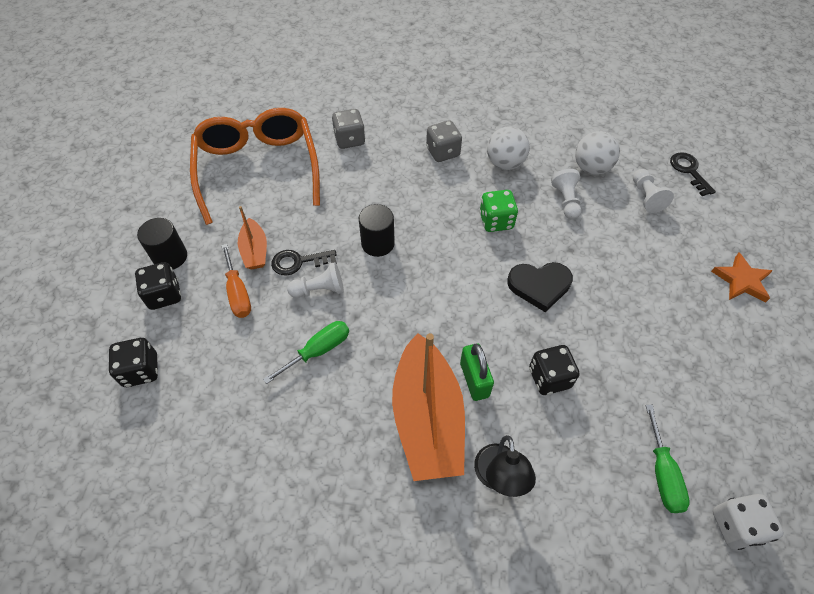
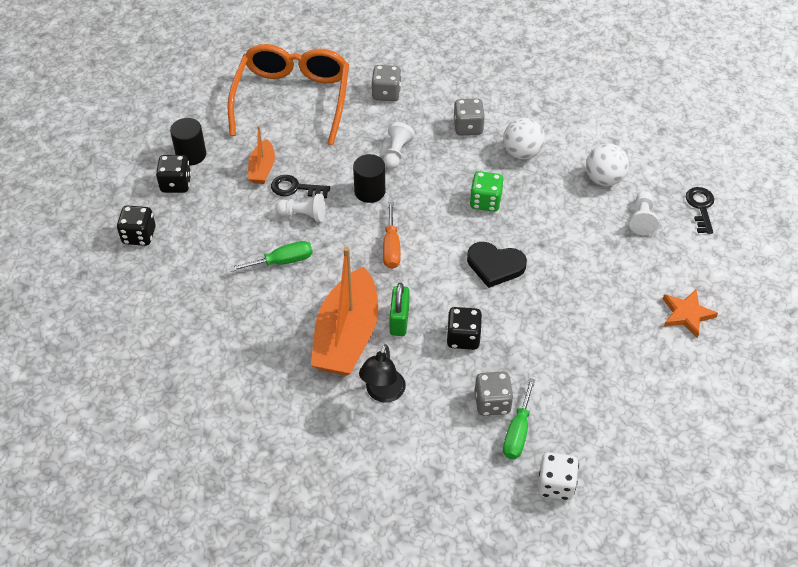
camera: 20 degrees right, 5 degrees down
orange screwdriver [221,244,251,318] -> orange screwdriver moved to [383,202,401,269]
white pawn [551,169,581,219] -> white pawn moved to [384,122,415,169]
none -> grey dice [475,371,514,416]

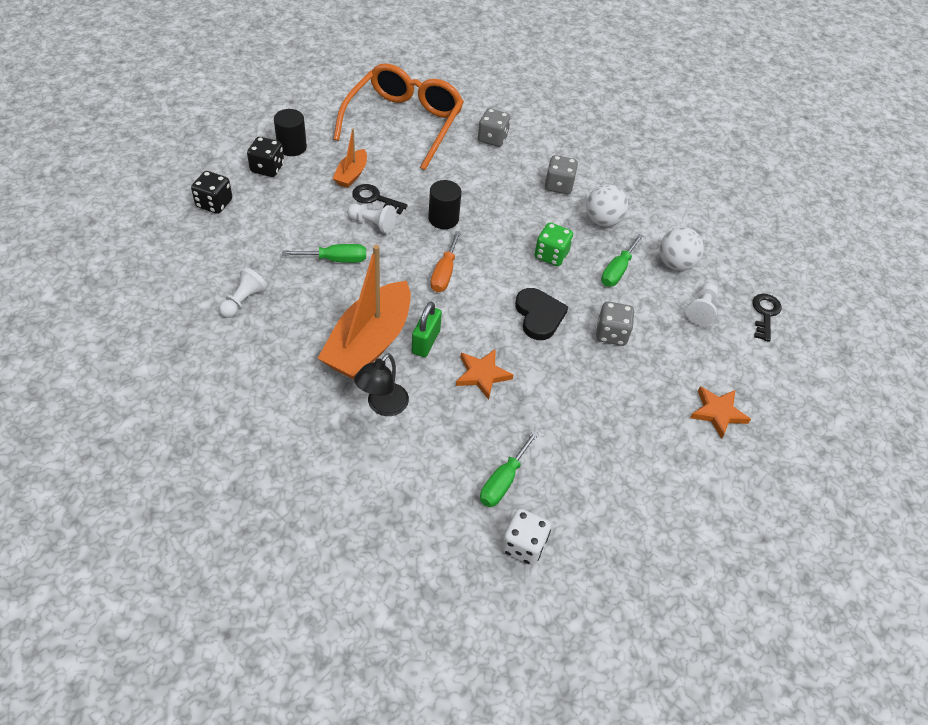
camera: 10 degrees right, 0 degrees up
white pawn [384,122,415,169] -> white pawn moved to [219,268,267,318]
black dice [446,307,482,350] -> orange star [456,349,514,400]
black heart [467,242,527,288] -> black heart turned 135 degrees counterclockwise [515,288,569,340]
grey dice [475,371,514,416] -> grey dice moved to [596,301,635,346]
none -> green screwdriver [601,234,643,287]

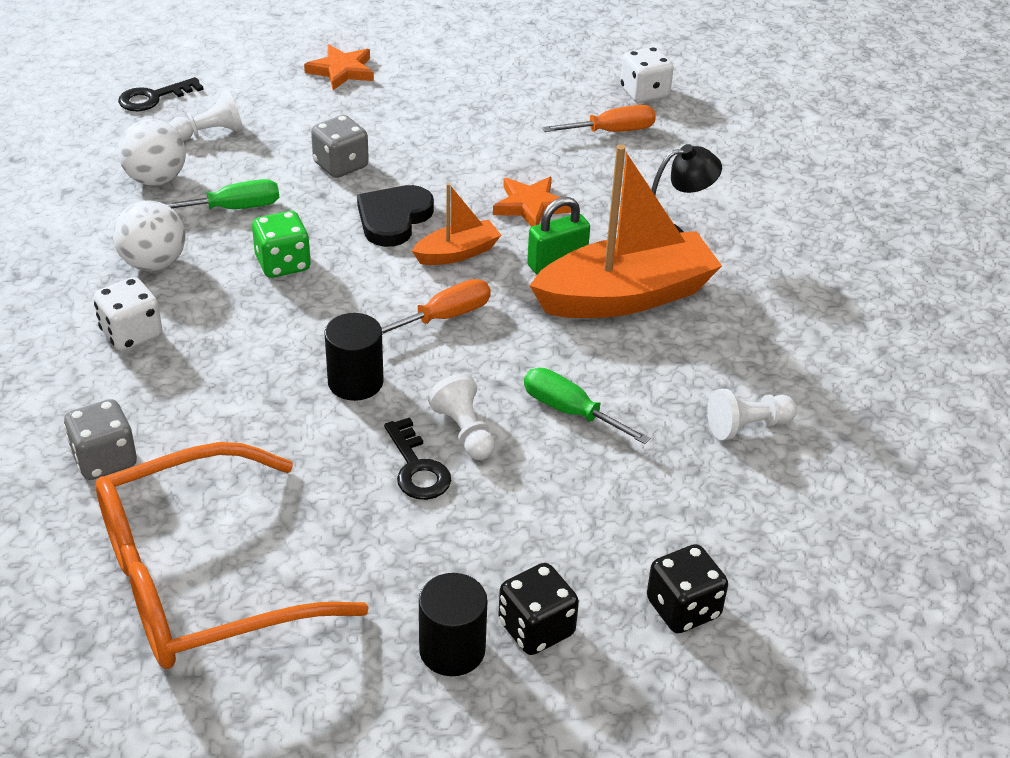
camera: 135 degrees left, 10 degrees down
orange boat [332,128,367,188] -> orange boat moved to [412,183,501,265]
green screwdriver [480,430,539,507] -> orange screwdriver [543,105,656,132]
grey dice [545,155,578,194] -> white dice [93,277,163,351]

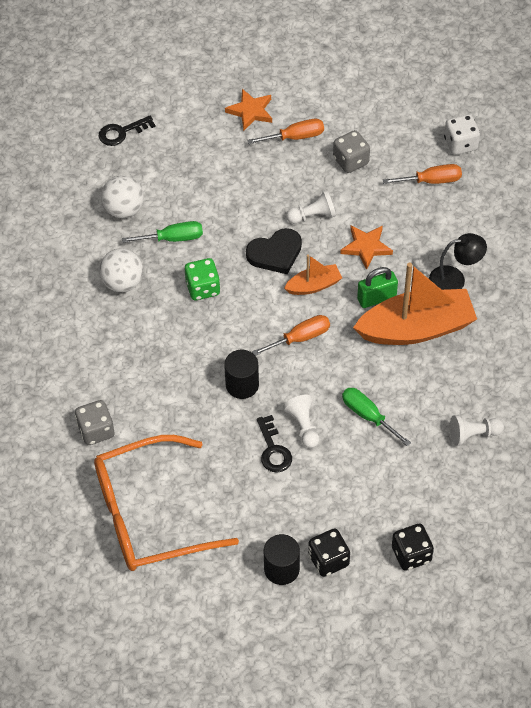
camera: 10 degrees right, 15 degrees up
white dice [93,277,163,351] -> none
white pawn [170,91,243,141] -> white pawn moved to [286,190,336,224]
grey dice [311,115,369,178] -> grey dice moved to [333,130,370,173]
black heart [357,185,434,247] -> black heart turned 150 degrees counterclockwise [246,228,302,274]
none -> orange screwdriver [247,119,324,144]

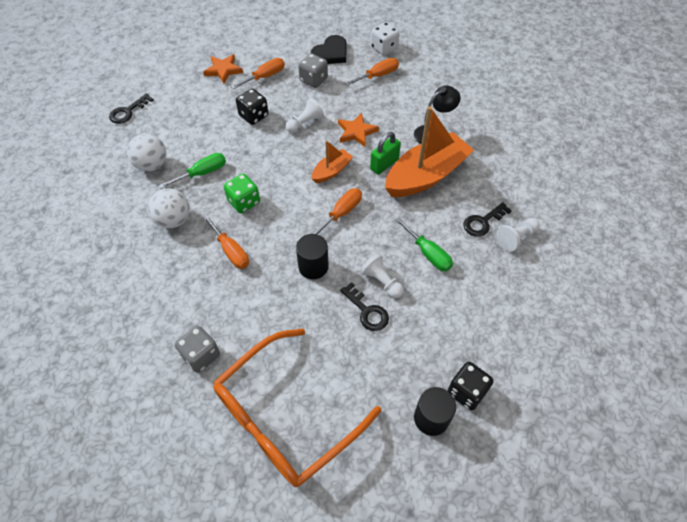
camera: 25 degrees left, 0 degrees up
black heart [246,228,302,274] -> black heart moved to [311,35,347,64]
green screwdriver [342,388,411,447] -> green screwdriver turned 150 degrees counterclockwise [396,218,453,271]
black dice [392,524,434,571] -> black dice moved to [236,89,268,125]
none -> orange screwdriver [203,215,249,269]
none -> black key [463,202,512,237]

